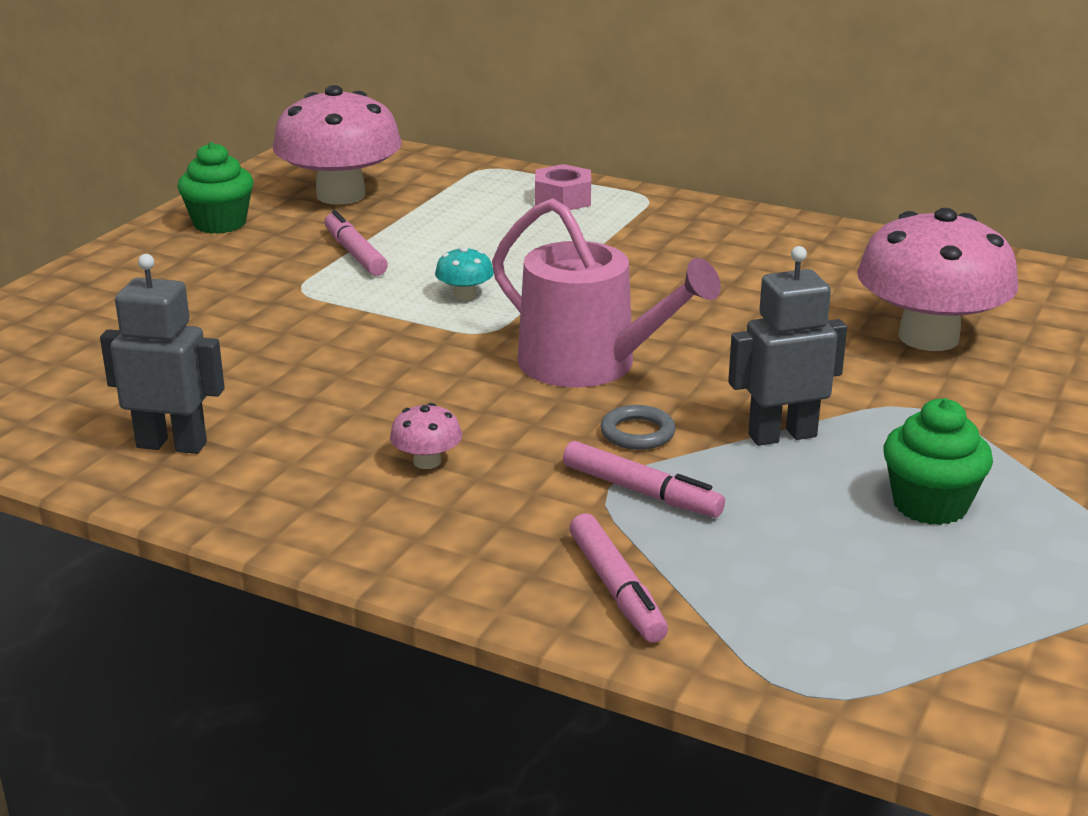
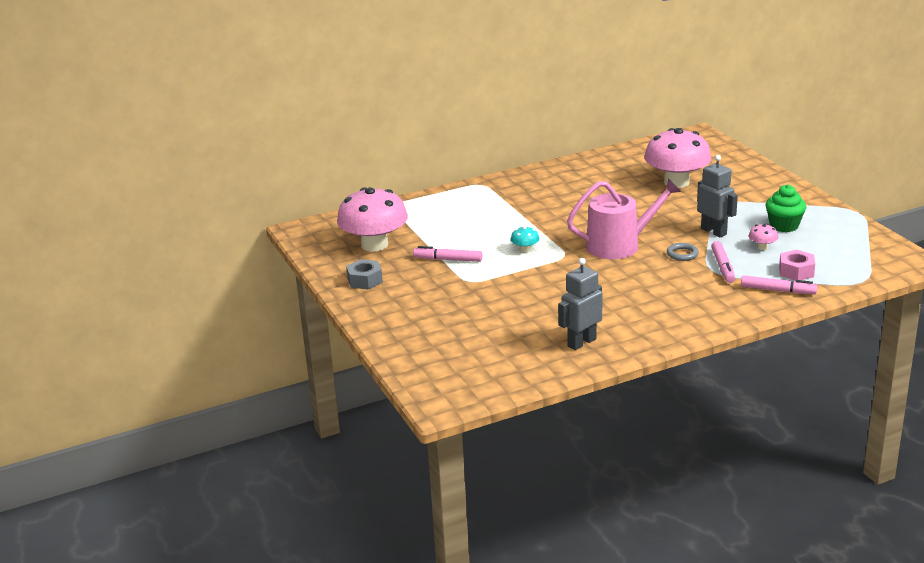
camera: 50 degrees left, 0 degrees up
green cupcake [177,142,254,234] -> grey nut [346,259,383,289]
pink mushroom [390,403,462,469] -> pink mushroom moved to [749,224,778,250]
pink nut [535,164,591,210] -> pink nut moved to [779,250,815,281]
pink marker [563,441,725,518] -> pink marker turned 105 degrees clockwise [711,241,735,283]
grey robot [728,246,847,446] -> grey robot turned 120 degrees clockwise [697,155,738,237]

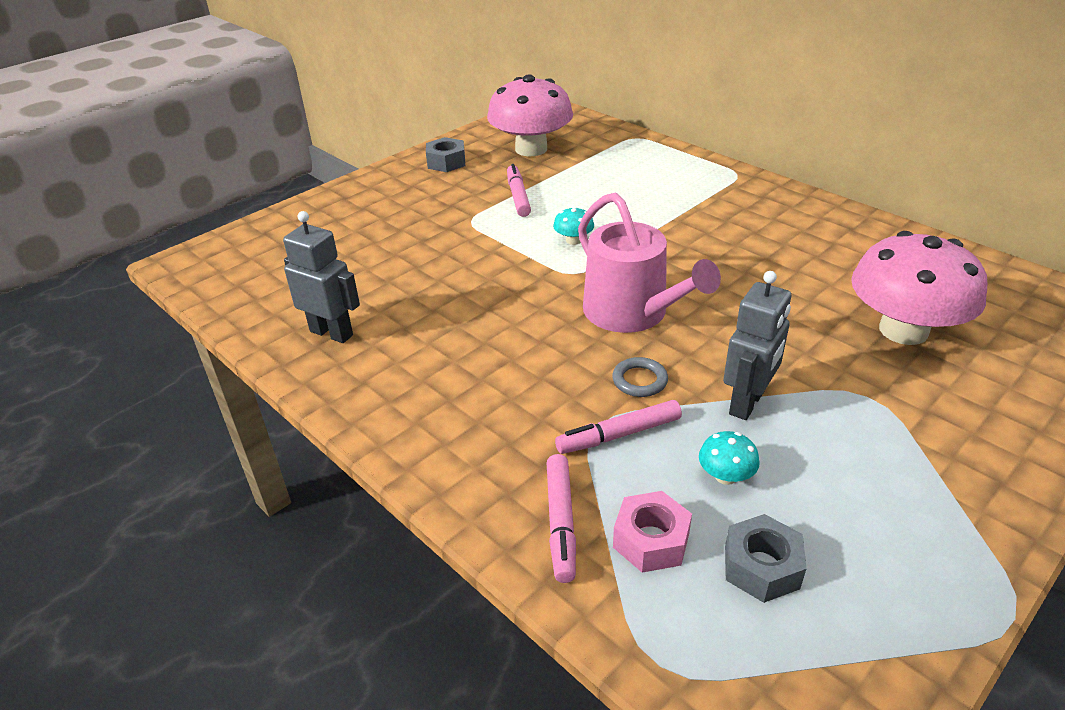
camera: 70 degrees right, 10 degrees up
pink mushroom [749,224,778,250] -> turquoise mushroom [699,431,760,485]
green cupcake [766,184,807,232] -> none
none -> grey nut [725,514,806,603]

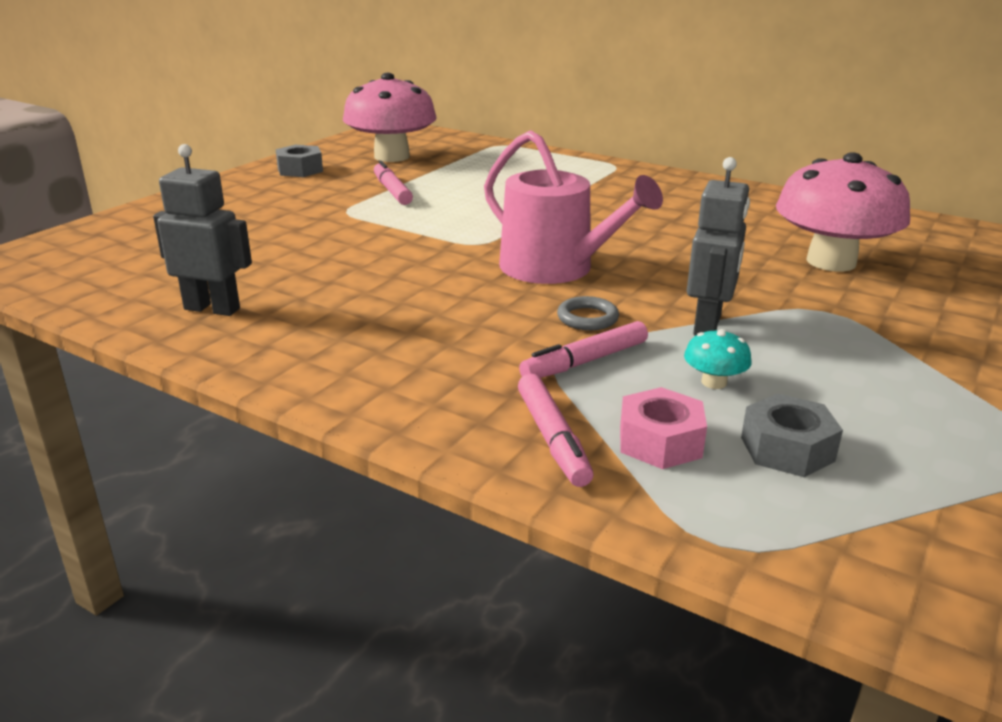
camera: 15 degrees left, 10 degrees down
turquoise mushroom [553,207,594,245] -> none

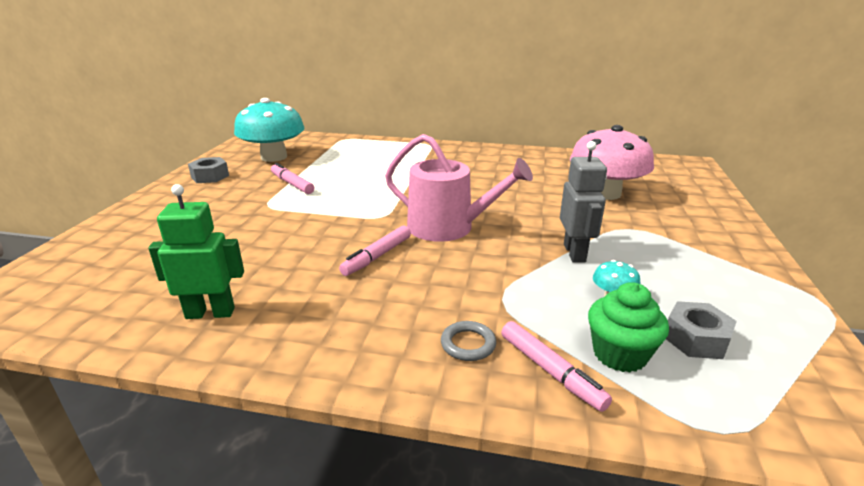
camera: 20 degrees left, 0 degrees up
grey robot [153,144,252,316] -> green robot [148,184,244,319]
pink mushroom [343,73,437,162] -> turquoise mushroom [234,98,304,162]
pink marker [519,321,648,378] -> pink marker moved to [339,226,411,276]
grey ring [557,296,619,330] -> grey ring moved to [441,321,496,361]
pink nut [620,387,707,469] -> green cupcake [588,282,669,373]

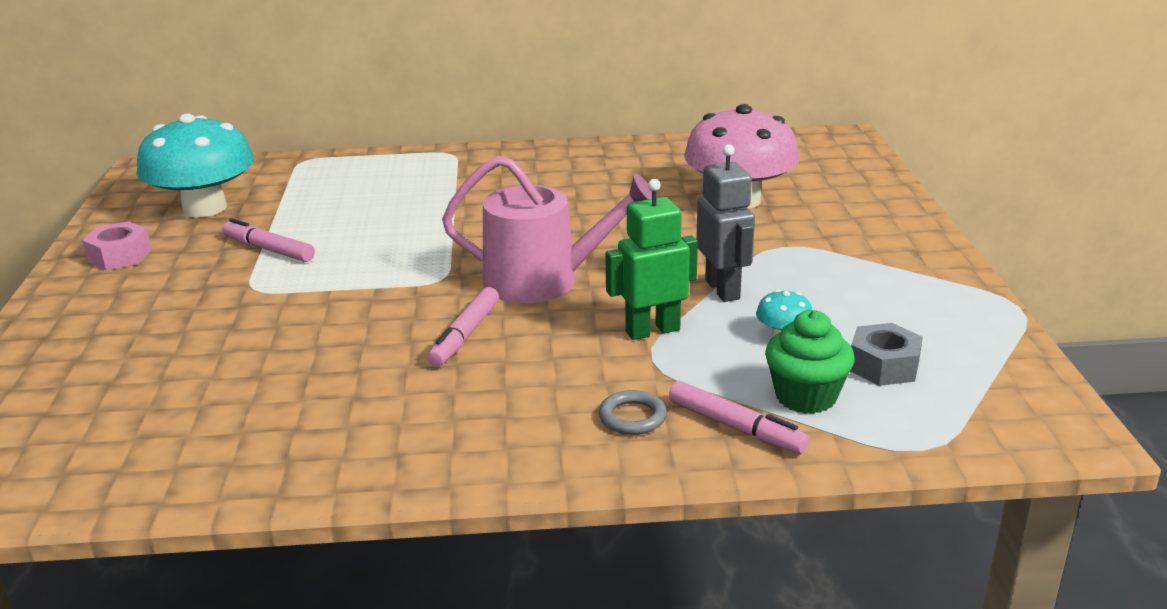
camera: 15 degrees left, 0 degrees up
green robot [148,184,244,319] -> green robot moved to [605,179,698,340]
grey nut [188,157,229,183] -> pink nut [82,221,152,270]

